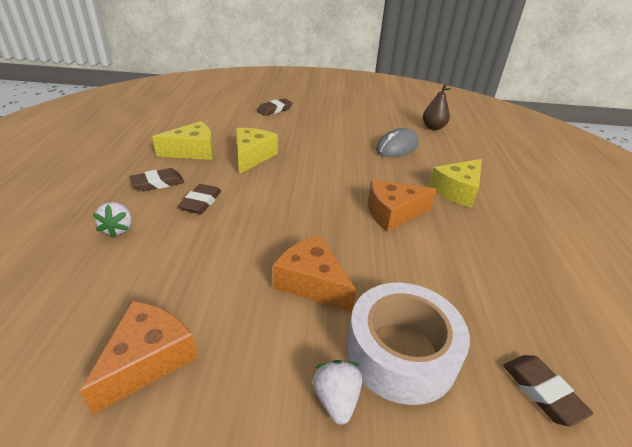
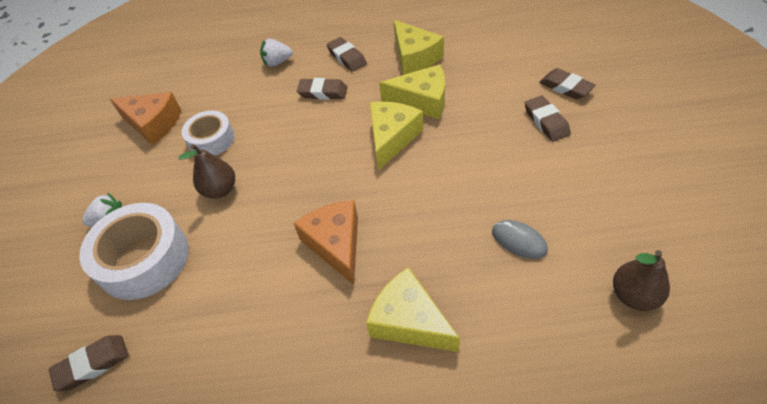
camera: 90 degrees right, 15 degrees up
orange cheese [273,235,356,312] -> brown pear [178,144,235,199]
grey mouse [376,128,419,157] -> grey mouse [492,220,548,259], size x0.65
none -> white tape [182,111,234,156]
none -> yellow cheese [370,102,423,170]
none -> brown eraser [525,96,571,142]

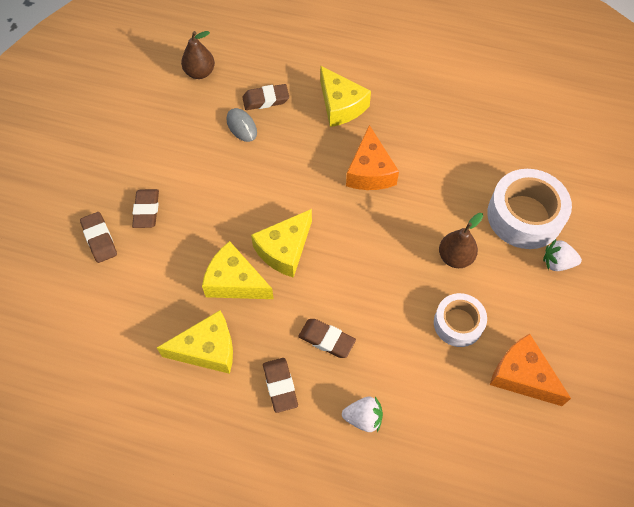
camera: 165 degrees left, 10 degrees up
brown eraser [49,335,129,392] -> brown eraser moved to [242,84,289,110]
yellow cheese [393,20,444,75] -> yellow cheese turned 90 degrees clockwise [157,310,233,374]

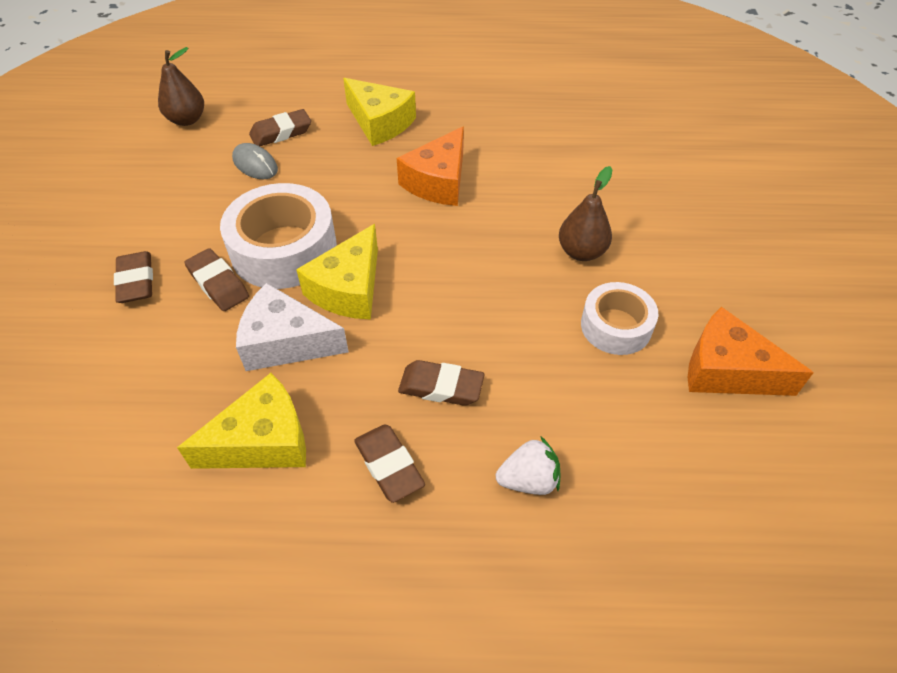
camera: 15 degrees left, 10 degrees down
brown eraser [80,212,117,263] -> brown eraser moved to [184,248,249,311]
yellow cheese [202,241,274,299] -> white cheese [236,283,349,371]
orange cheese [346,125,399,190] -> orange cheese turned 45 degrees clockwise [397,126,464,206]
white tape [487,169,572,249] -> white tape moved to [220,183,337,289]
white strawberry [543,239,582,271] -> none

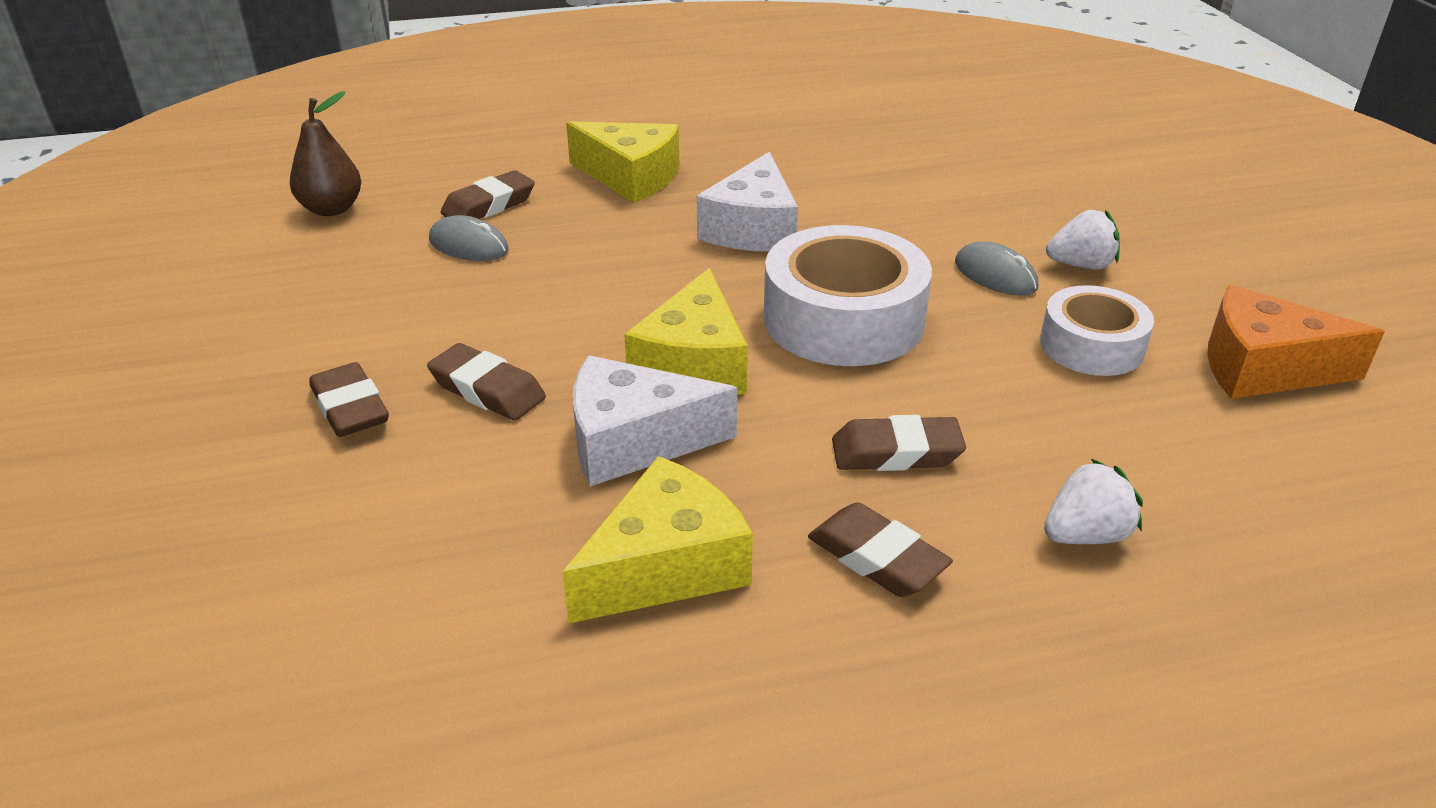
camera: 15 degrees left, 15 degrees down
white tape [220,183,337,289] -> white tape moved to [764,225,932,366]
orange cheese [397,126,464,206] -> white cheese [697,152,798,252]
brown pear [559,166,612,261] -> grey mouse [955,242,1038,296]
none -> white strawberry [1046,209,1120,269]

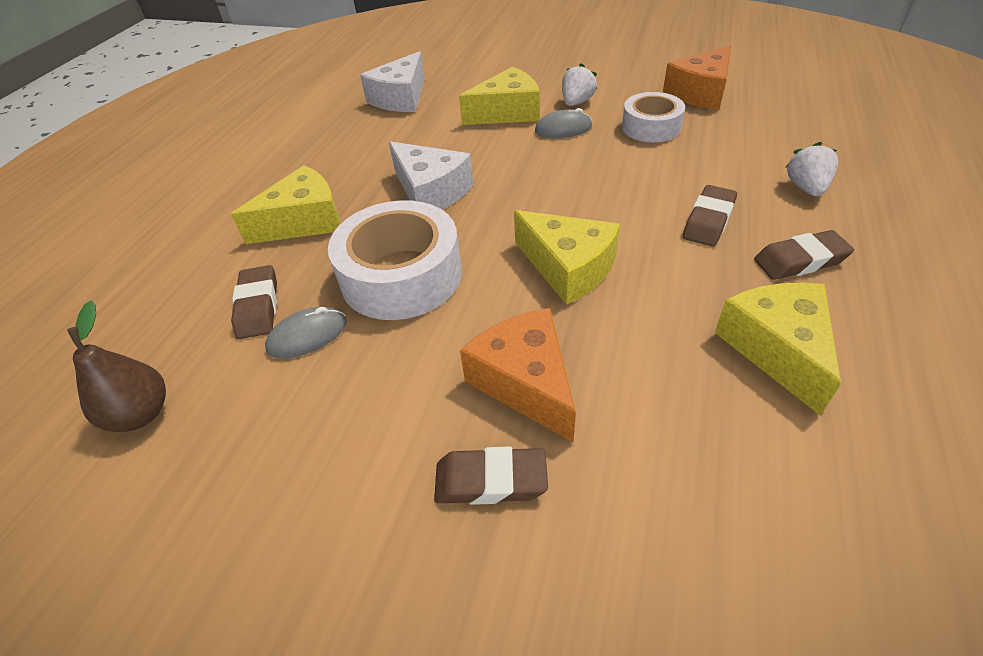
camera: 55 degrees left, 10 degrees up
brown eraser [427,343,546,420] -> orange cheese [460,308,576,442]
white cheese [573,356,737,487] -> white cheese moved to [360,51,425,112]
white tape [764,225,932,366] -> white tape moved to [328,200,462,320]
none -> yellow cheese [459,66,540,125]

